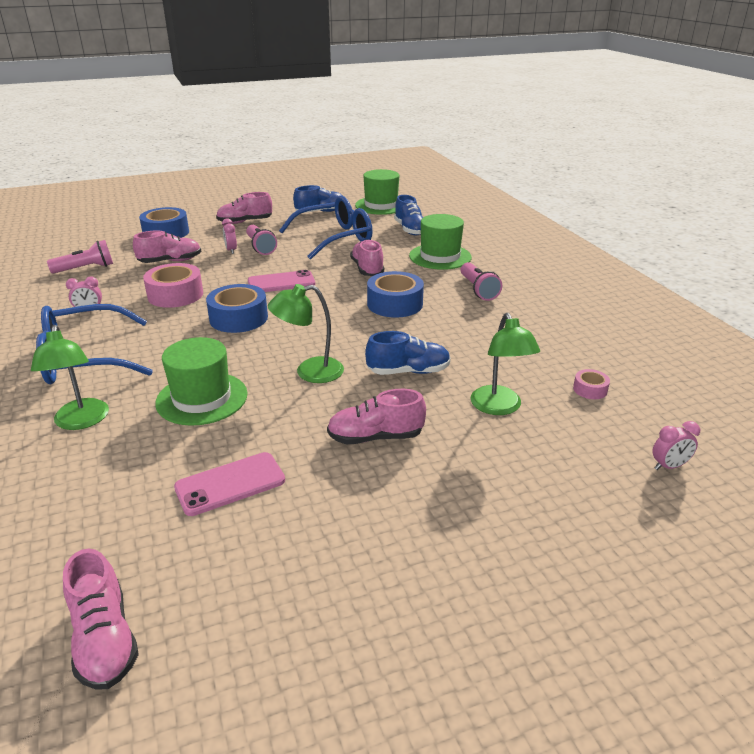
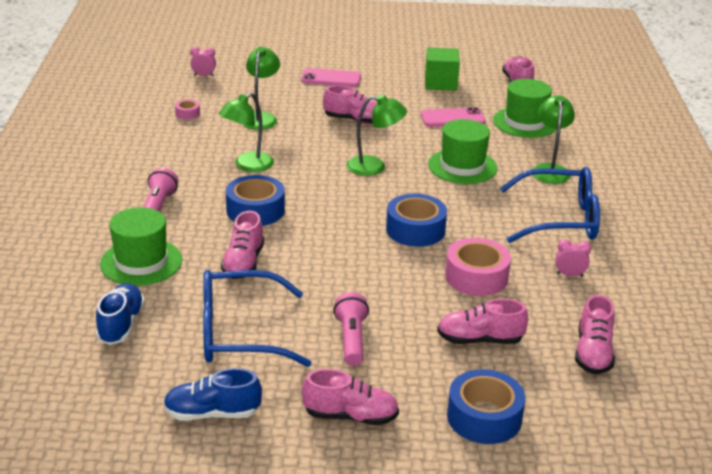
camera: 160 degrees left, 0 degrees up
pink flashlight [47,240,113,274] -> pink shoe [575,295,615,374]
pink clock [222,218,237,254] -> none
pink phone [248,270,315,292] -> pink phone moved to [301,68,361,87]
green hat [355,169,399,215] -> green hat moved to [493,79,556,138]
blue shoe [365,331,451,375] -> none
none -> green lamp [219,92,274,172]
none -> green cube [425,47,460,91]

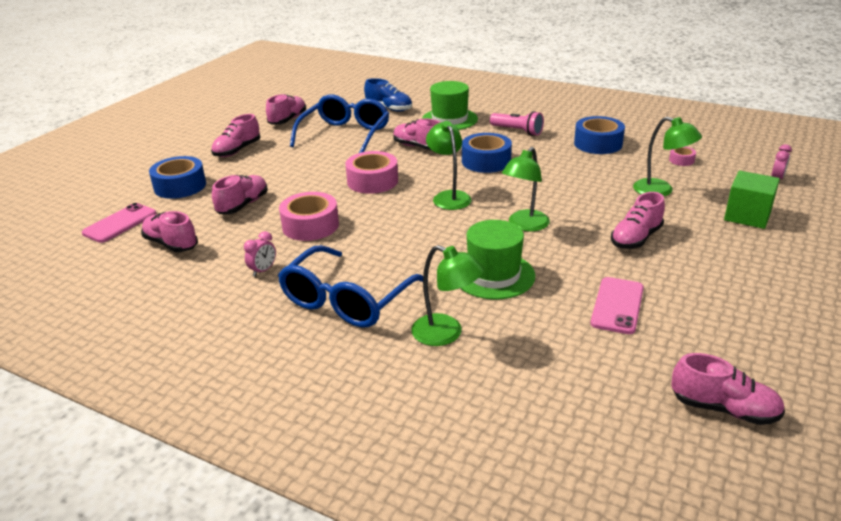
camera: 120 degrees right, 0 degrees up
blue shoe [163,368,262,421] -> pink shoe [266,94,306,125]
green lamp [219,92,274,172] -> green lamp moved to [426,121,472,210]
pink phone [301,68,361,87] -> pink phone moved to [82,203,156,243]
pink flashlight [333,292,369,366] -> none
blue tape [386,194,447,247] -> blue tape moved to [574,116,625,154]
green cube [425,47,460,91] -> green cube moved to [724,171,780,229]
green hat [493,79,556,138] -> none
none -> pink tape [345,151,398,194]

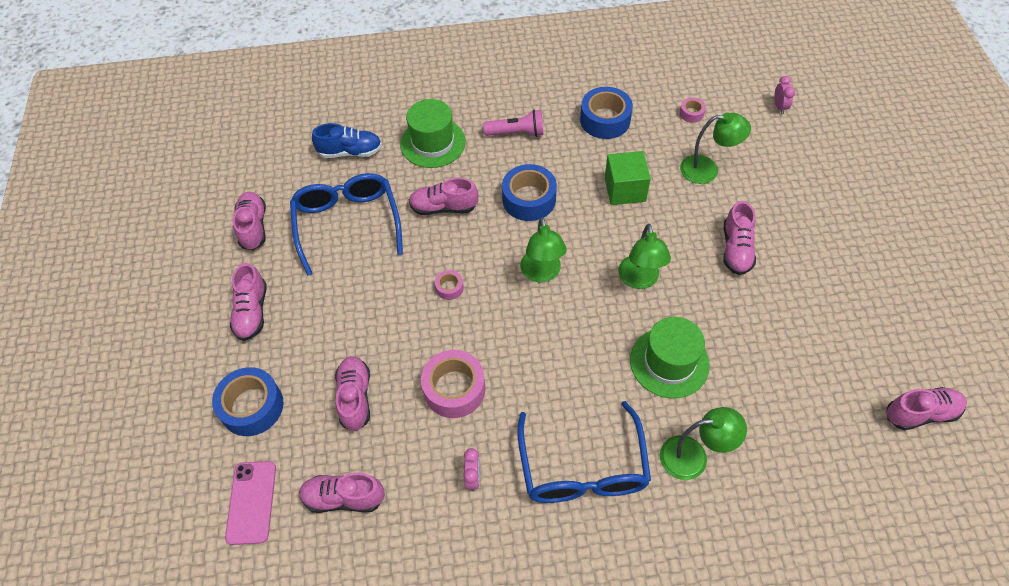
camera: 35 degrees left, 25 degrees up
pink tape [345,151,398,194] -> pink tape [435,270,464,300], size x0.48
green lamp [426,121,472,210] -> green lamp turned 135 degrees counterclockwise [520,217,567,282]
pink phone [590,277,644,334] -> none
green cube [724,171,780,229] -> green cube moved to [605,151,651,205]

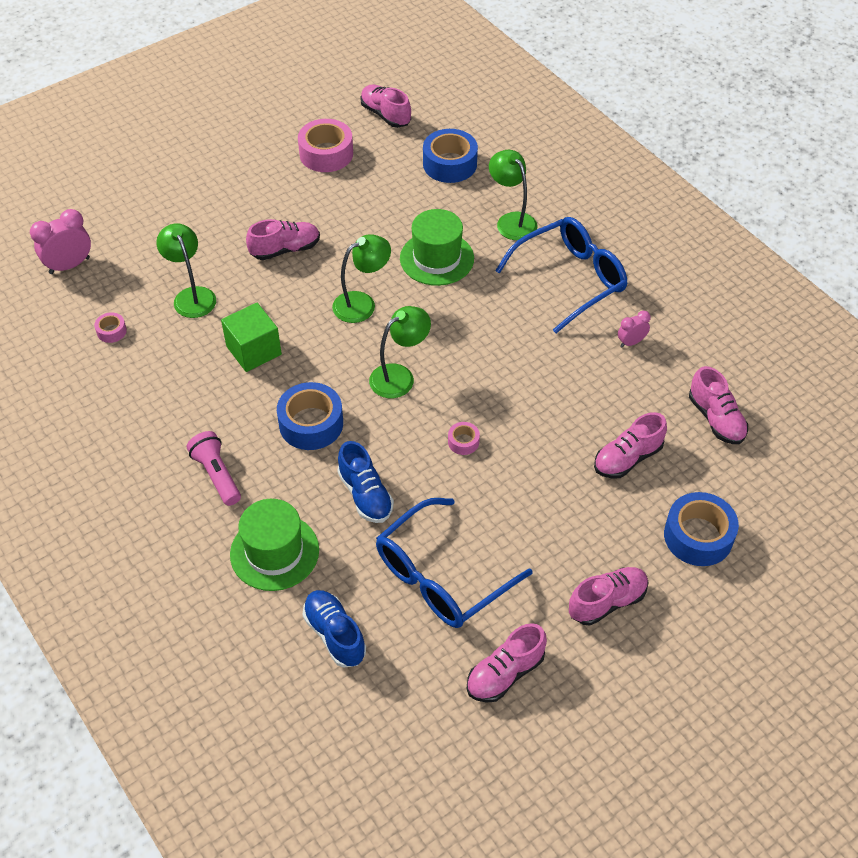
camera: 120 degrees left, 5 degrees down
pink phone [225,461,276,545] -> none
pink shoe [409,178,478,215] -> blue shoe [337,441,394,523]
pink tape [421,350,486,418] -> pink tape moved to [298,119,353,172]
blue tape [580,87,633,139] -> blue tape moved to [423,129,478,183]
pink clock [774,76,795,114] -> pink clock [30,209,91,274], size x1.73

